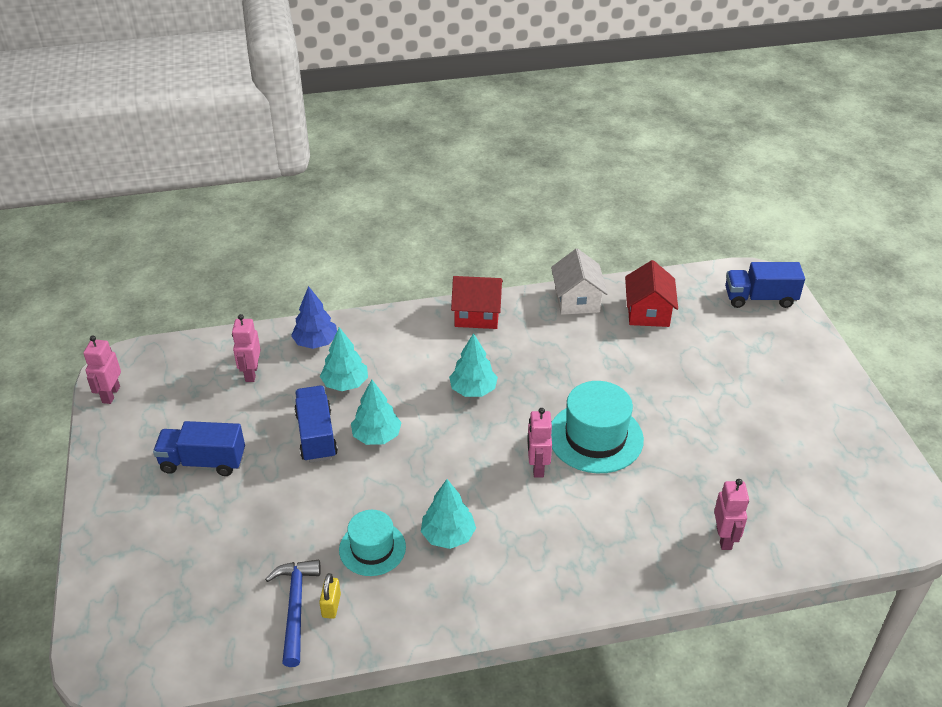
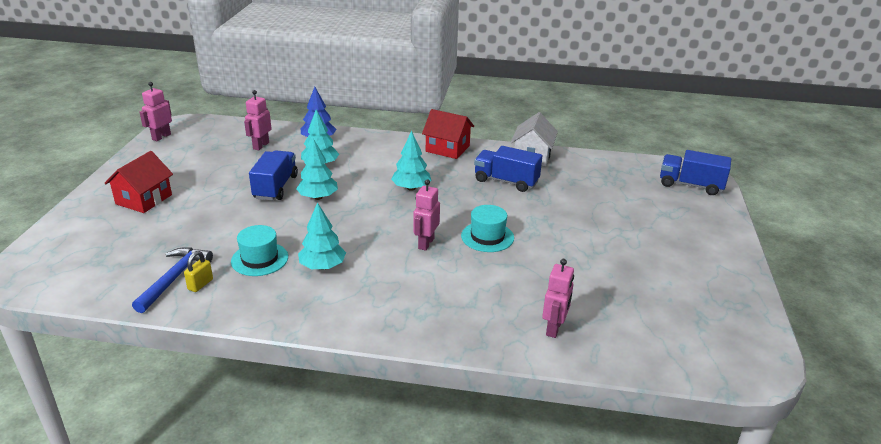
camera: 20 degrees right, 10 degrees down
blue truck [153,421,245,476] -> blue truck moved to [474,146,542,192]
turquoise hat [551,381,644,473] -> turquoise hat [461,205,514,252], size x0.64
red house [625,260,678,327] -> red house moved to [104,151,173,213]

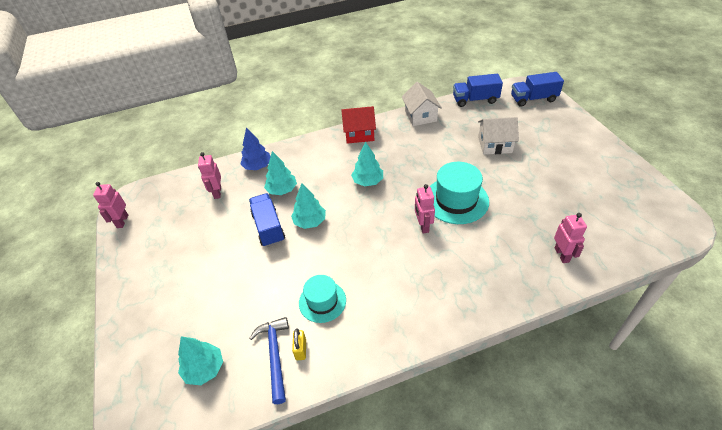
camera: 25 degrees left, 15 degrees up
red house [104,151,173,213] -> none
turquoise tree [298,202,346,270] -> turquoise tree moved to [178,336,223,385]
turquoise hat [461,205,514,252] -> turquoise hat [430,162,489,224], size x1.57
blue truck [474,146,542,192] -> blue truck moved to [453,74,503,107]
none -> white house [478,117,519,155]

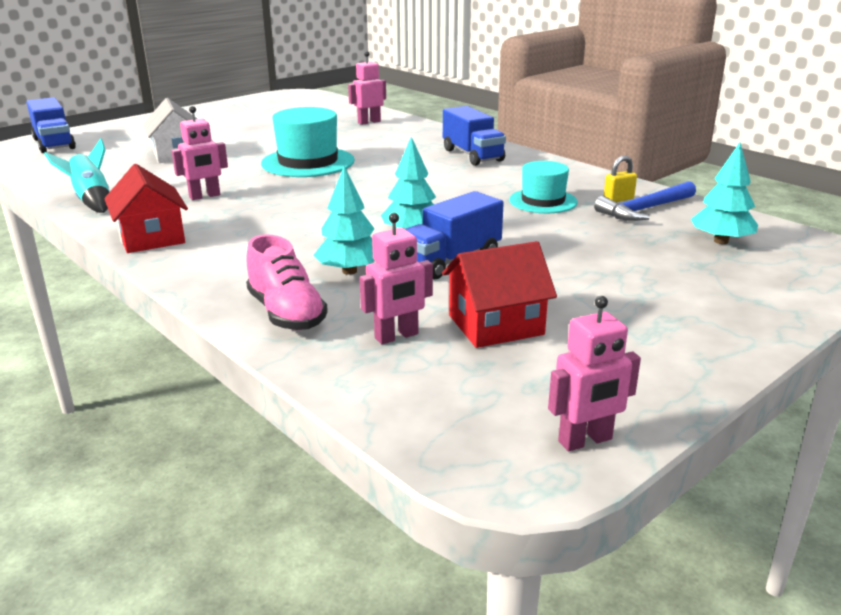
camera: 115 degrees left, 20 degrees down
blue tree [241,128,271,170] -> pink shoe [246,234,328,330]
turquoise tree [351,142,383,186] -> none
white house [402,82,442,126] -> turquoise rocket [44,138,109,213]
pink robot [415,184,435,233] -> pink robot moved to [172,106,228,200]
blue truck [453,74,503,107] -> blue truck moved to [443,106,506,166]
none -> red house [442,241,557,348]

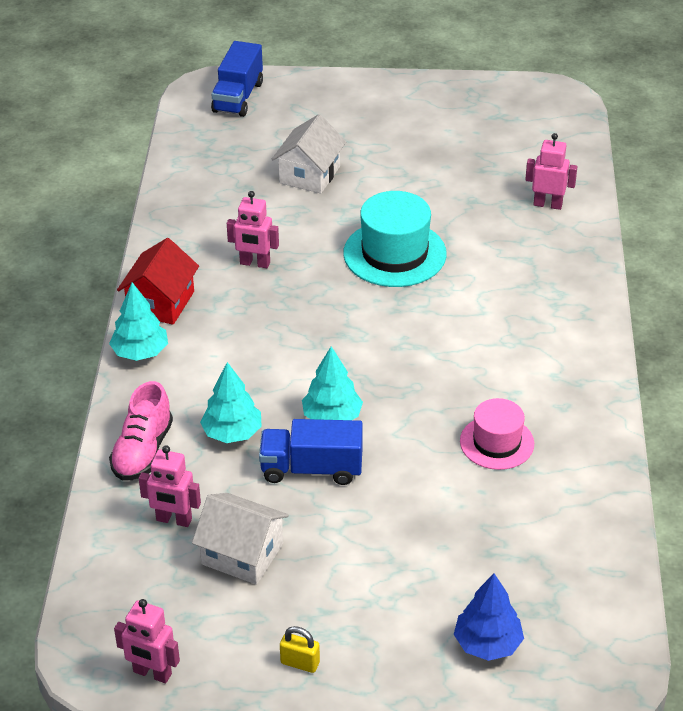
camera: 45 degrees right, 15 degrees up
turquoise rocket [44,138,109,213] -> none
red house [442,241,557,348] -> white house [192,493,289,585]
blue truck [443,106,506,166] -> none
turquoise hat [509,161,578,213] -> pink hat [460,398,534,470]
blue hammer [594,181,696,221] -> none
yellow padlock [604,156,637,202] -> yellow padlock moved to [280,626,320,673]
turquoise tree [691,142,758,244] -> turquoise tree moved to [109,282,168,361]
none -> blue tree [454,574,524,661]

